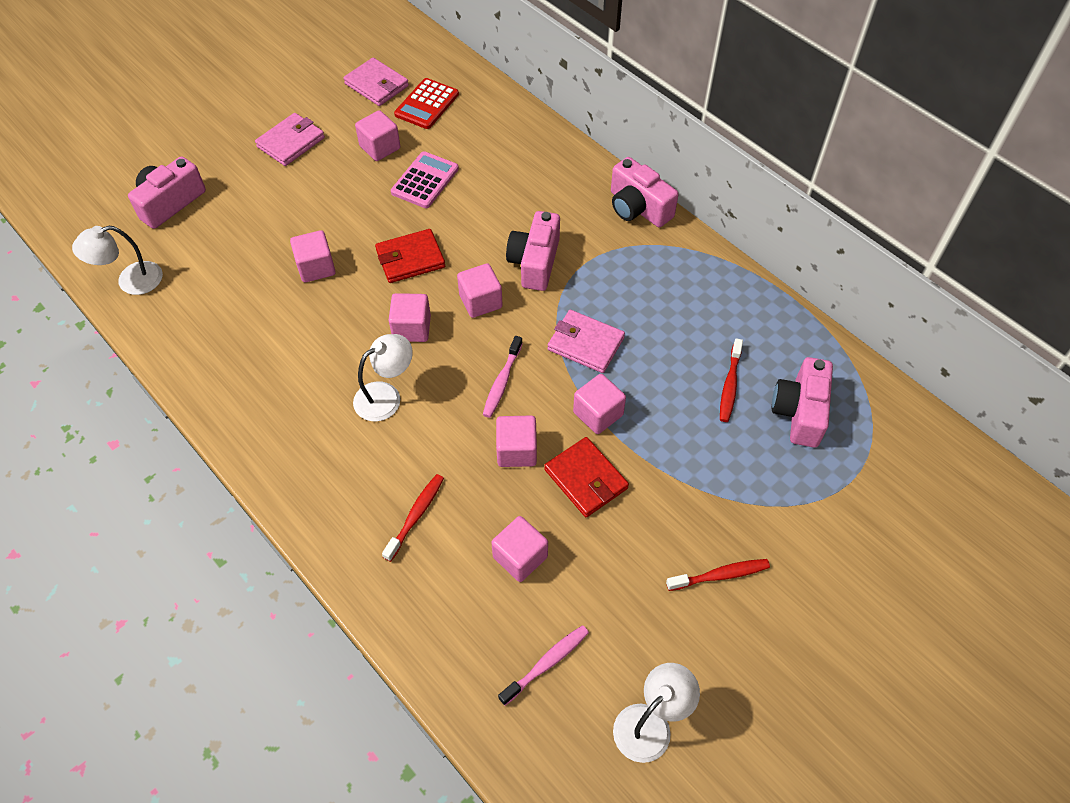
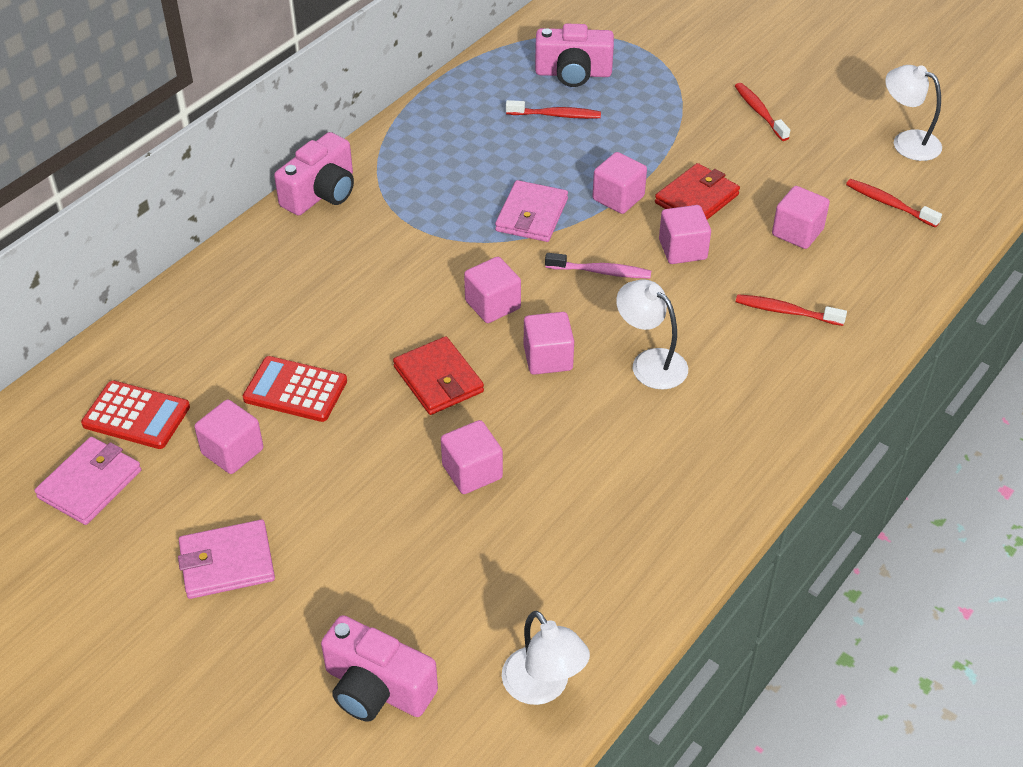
camera: 100 degrees left, 10 degrees down
pink wallet [255,113,325,166] -> pink wallet turned 45 degrees counterclockwise [178,520,275,599]
pink calculator [391,151,459,208] -> red calculator [243,356,347,422]
pink toothbrush [498,625,589,706] -> red toothbrush [846,179,942,228]
pink camera [506,211,560,291] -> none

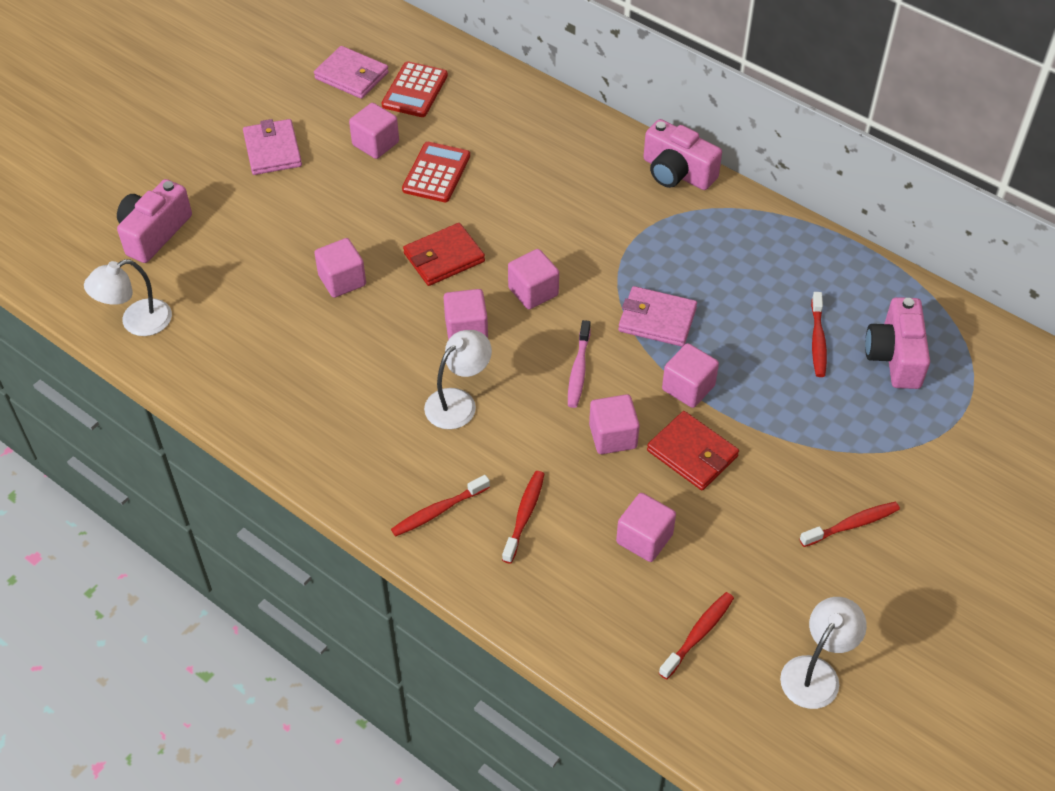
camera: 90 degrees right, 5 degrees up
none -> red toothbrush [391,475,490,537]

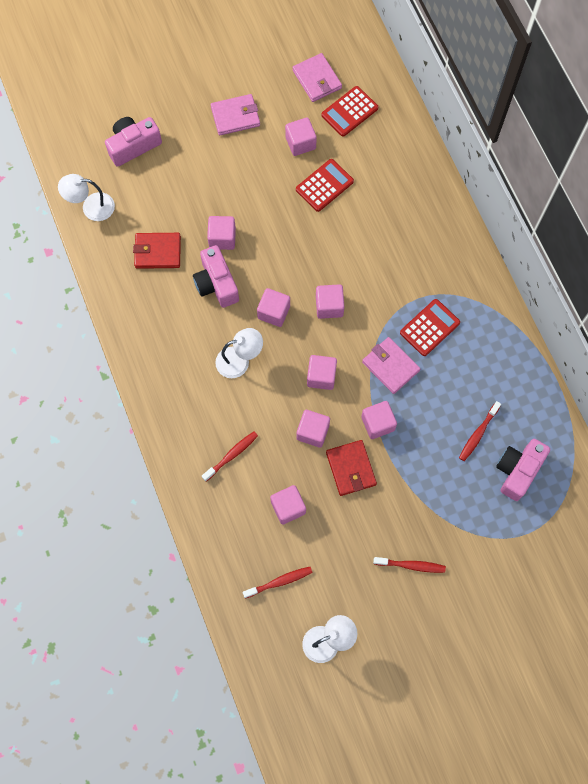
camera: 30 degrees right, 20 degrees up
pink wallet [243,119,302,175] -> pink wallet turned 60 degrees clockwise [211,94,260,135]
red toothbrush [391,475,490,537] -> none
red wallet [403,223,485,286] -> red wallet moved to [133,233,181,269]
pink toothbrush [568,320,591,408] -> pink cube [307,355,337,390]
pink camera [643,119,722,190] -> pink camera moved to [193,245,239,308]
none -> red calculator [400,299,460,356]

